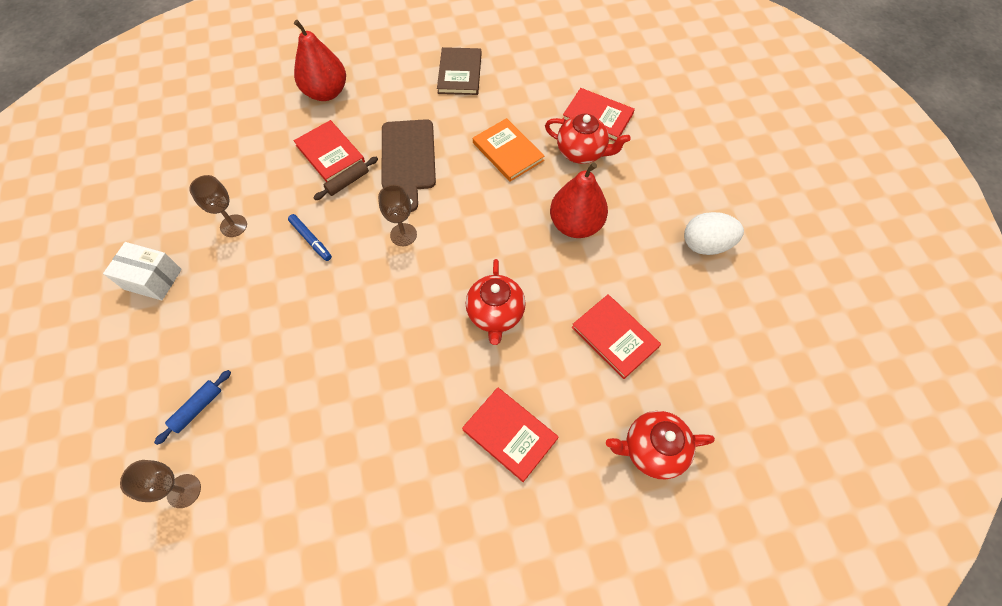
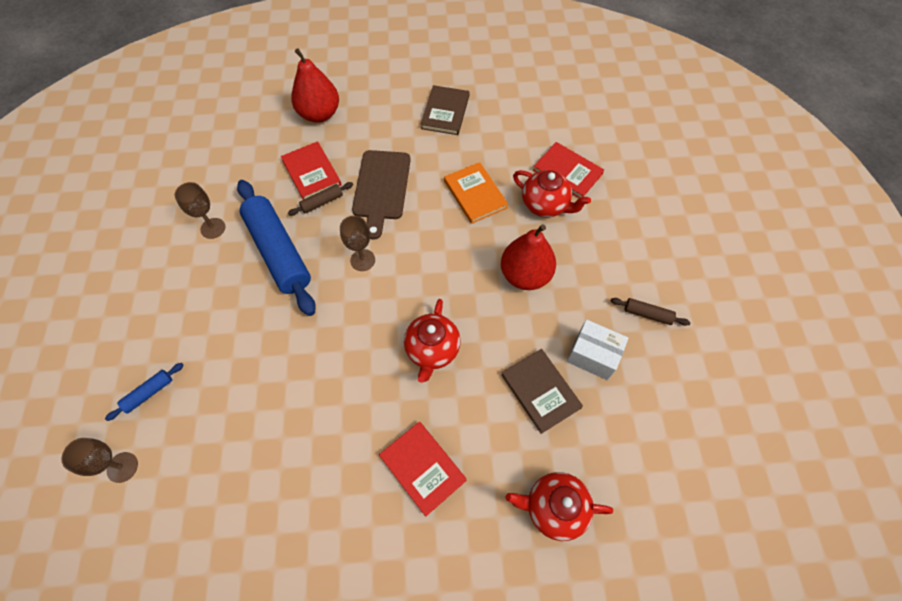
camera: 10 degrees right, 0 degrees up
white box [103,242,182,301] -> white box moved to [567,319,629,380]
blue marker [288,214,332,261] -> blue rolling pin [237,180,316,316]
red book [572,295,661,379] -> brown book [501,349,583,434]
white egg [684,212,744,255] -> brown rolling pin [611,298,690,326]

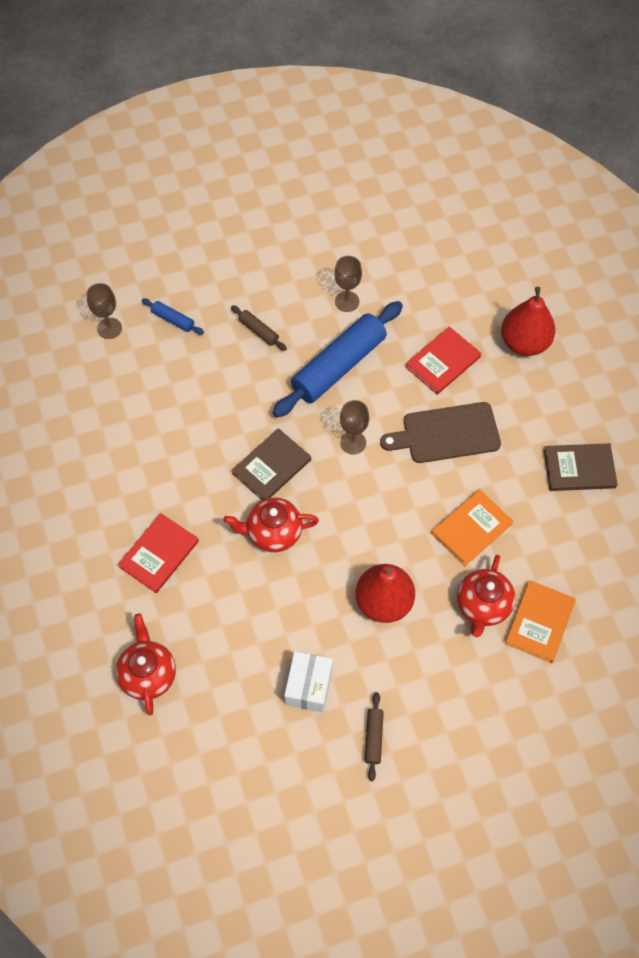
camera: 75 degrees right, 0 degrees up
brown rolling pin [288,182,353,216] -> brown rolling pin moved to [231,305,287,351]
brown book [501,349,583,434] -> brown book moved to [232,428,311,500]
red book [533,142,604,198] -> orange book [505,580,576,663]

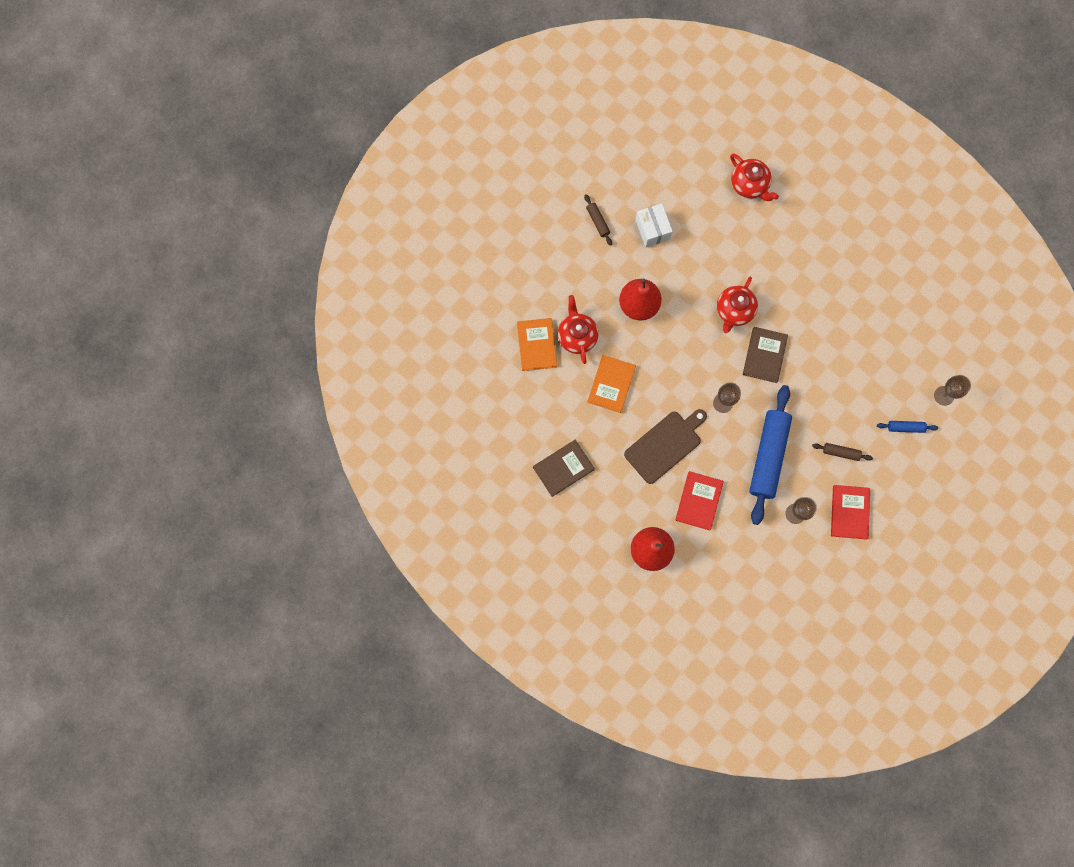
camera: 150 degrees right, 15 degrees up
red book [118,513,199,593] -> red book moved to [831,485,870,540]
red teapot [223,498,319,552] -> red teapot turned 150 degrees clockwise [717,277,758,333]

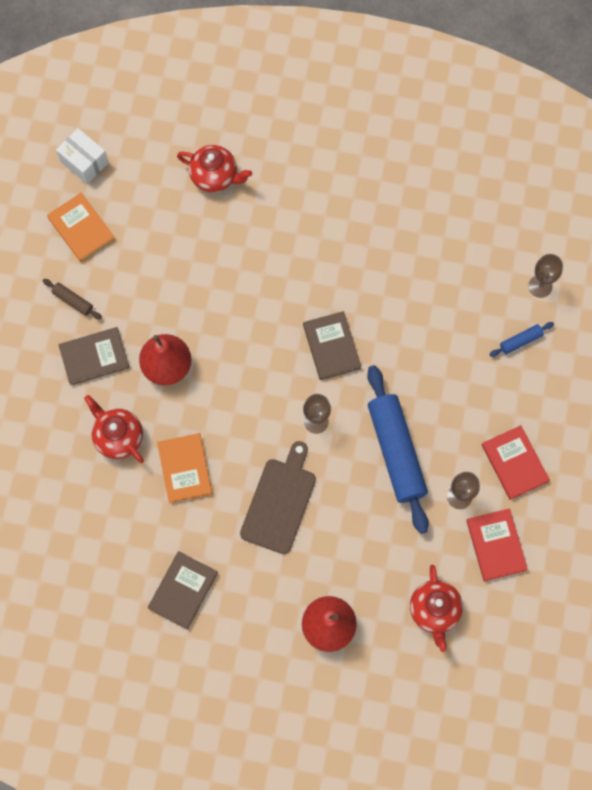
camera: 30 degrees left, 5 degrees down
orange book [517,318,557,371] -> orange book moved to [47,193,115,262]
white box [635,203,673,247] -> white box moved to [56,128,109,184]
red book [676,471,724,531] -> red book moved to [466,508,528,581]
red teapot [717,277,758,333] -> red teapot moved to [410,565,463,652]
brown rolling pin [812,443,873,461] -> none
none -> brown book [59,327,130,385]

